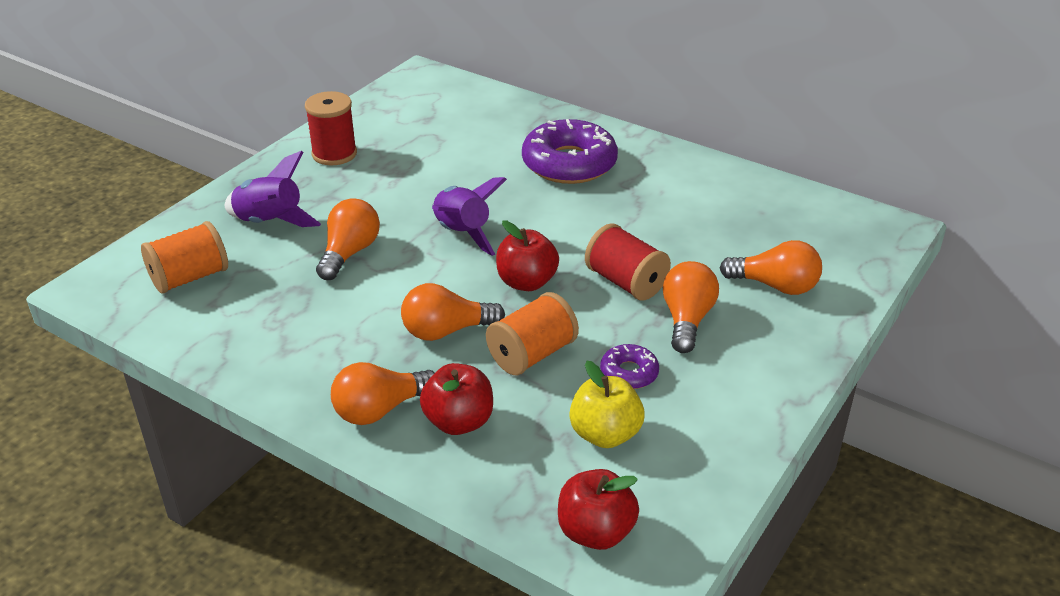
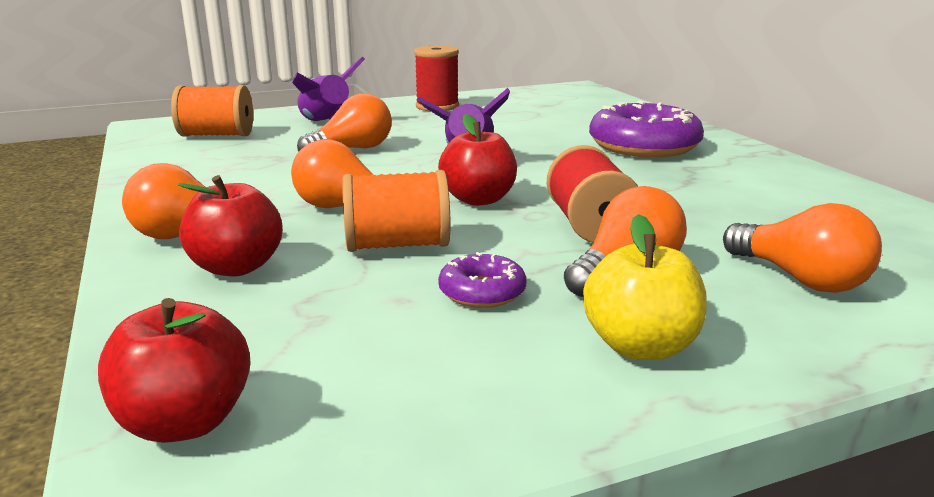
camera: 35 degrees right, 15 degrees down
yellow apple [569,361,645,448] -> yellow apple moved to [583,214,707,360]

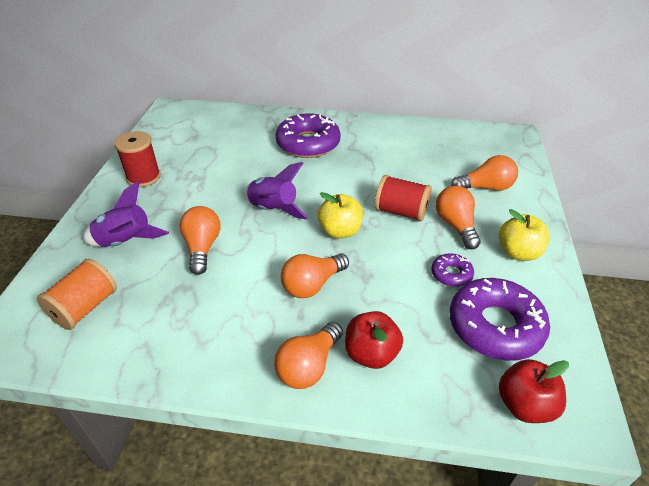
camera: 60 degrees left, 20 degrees up
orange spool [342,170,450,252] -> none
red apple [438,114,517,206] -> yellow apple [318,192,363,238]
none -> purple donut [450,278,550,361]

